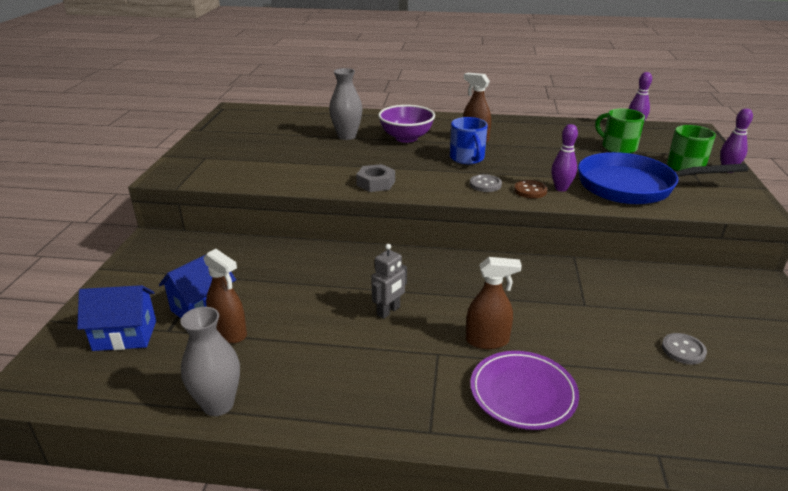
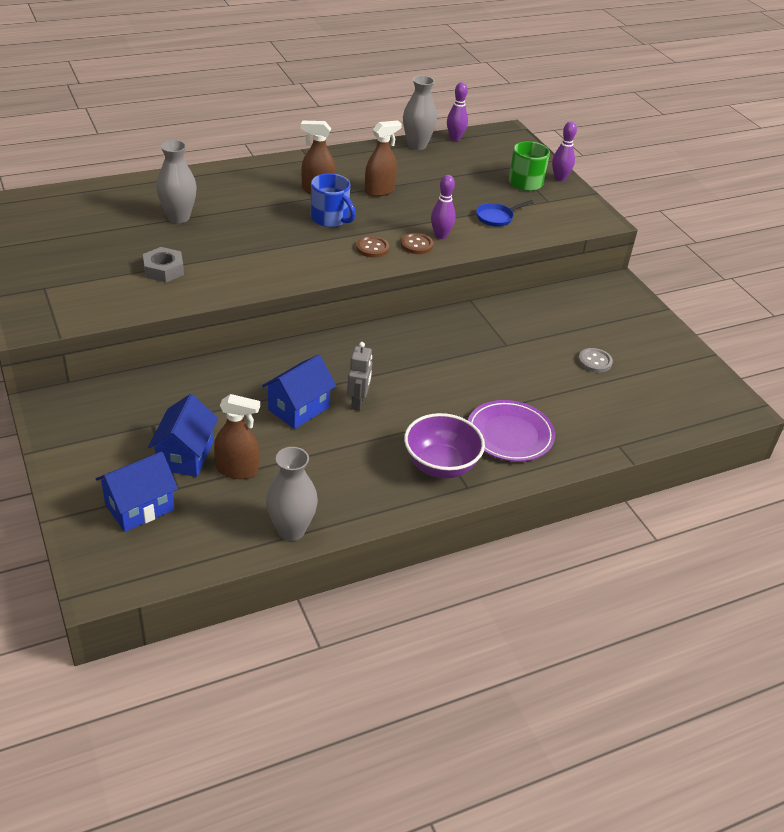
camera: 35 degrees left, 10 degrees up
grey nut [356,164,395,192] -> grey nut moved to [143,247,184,283]
purple bowl [378,105,435,143] -> purple bowl moved to [404,413,485,478]
brown spray bottle [466,257,522,349] -> brown spray bottle moved to [365,120,402,197]
grey button [470,174,502,192] -> brown button [356,236,389,258]
blue pan [578,152,748,204] -> blue pan [476,200,534,227], size x0.41
green mug [595,108,645,154] -> none
none -> blue house [262,355,336,429]
none -> grey vase [403,75,437,150]

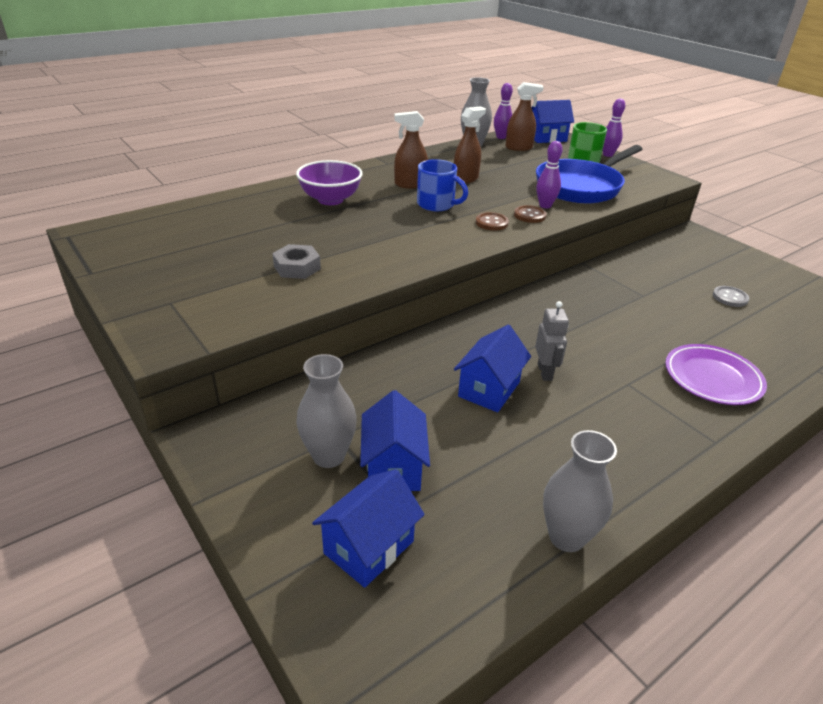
camera: 10 degrees left, 5 degrees down
grey vase [156,140,197,223] -> grey vase moved to [296,354,357,468]
brown spray bottle [214,394,260,479] -> brown spray bottle moved to [505,82,544,151]
purple bowl [404,413,485,478] -> purple bowl moved to [296,160,363,205]
blue pan [476,200,534,227] -> blue pan [536,145,642,203], size x2.42
none -> blue house [531,100,574,143]

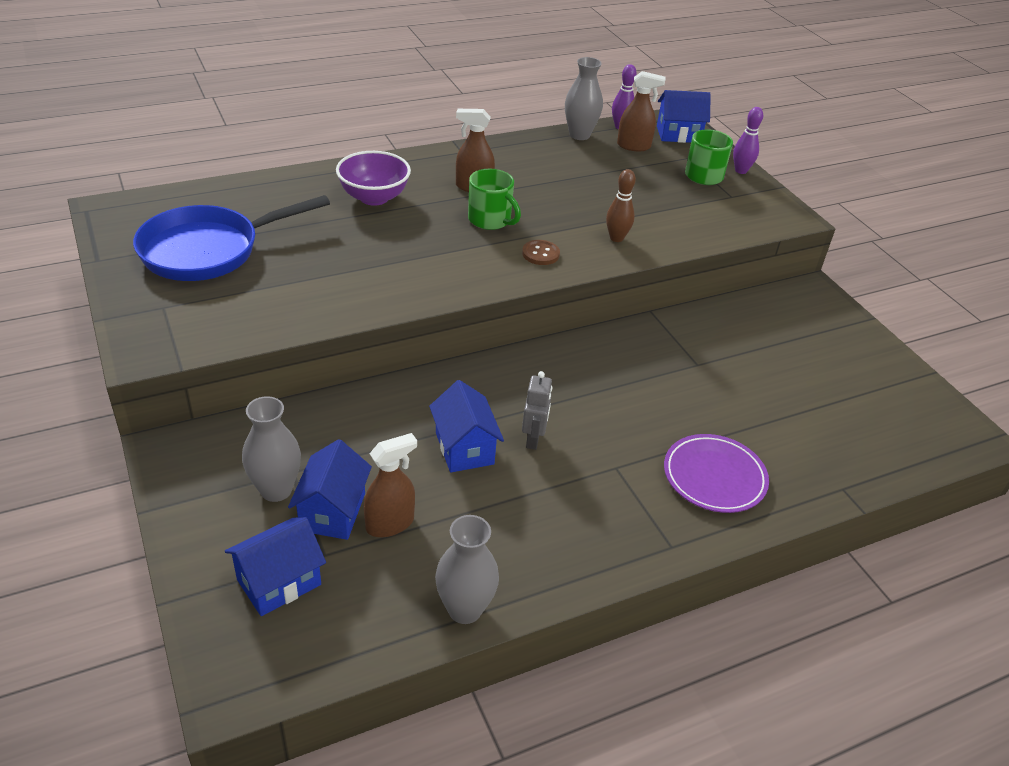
camera: 10 degrees right, 5 degrees up
grey nut [272,244,321,279] -> none
blue mug [417,159,468,211] -> green mug [468,169,521,230]
brown spray bottle [454,107,486,184] -> brown spray bottle moved to [364,433,417,537]
blue house [454,325,531,412] -> blue house turned 60 degrees counterclockwise [429,380,504,473]
brown button [514,205,547,223] -> none
purple bowling pin [536,141,563,208] -> brown bowling pin [606,169,636,242]
blue pan [536,145,642,203] -> blue pan moved to [133,195,330,281]
grey button [713,286,749,307] -> none

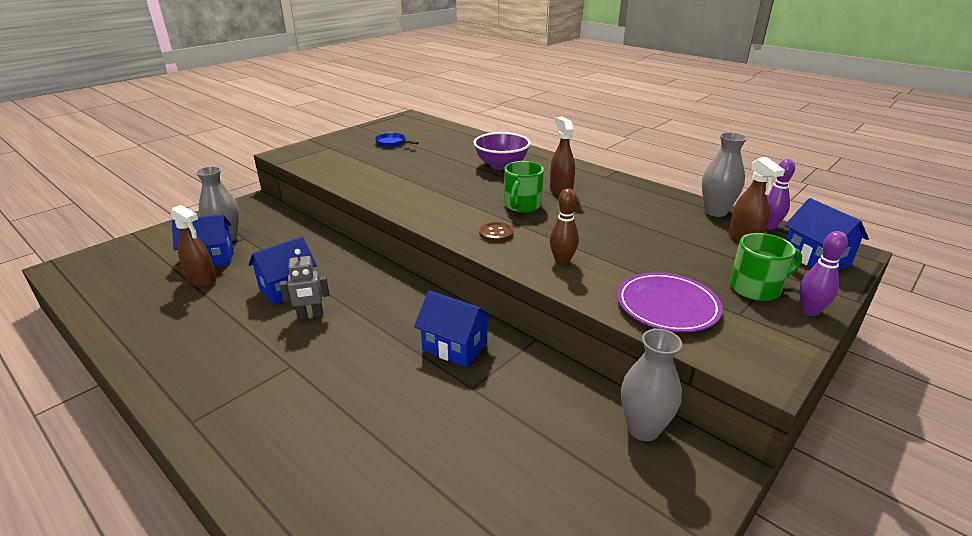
camera: 70 degrees right, 10 degrees down
blue pan [133,195,330,281] -> blue pan [375,133,419,147], size x0.41
blue house [225,517,326,616] -> blue house moved to [414,291,493,367]
grey vase [435,515,499,624] -> grey vase moved to [621,329,682,441]
purple plate [664,434,769,513] -> purple plate moved to [617,272,722,332]

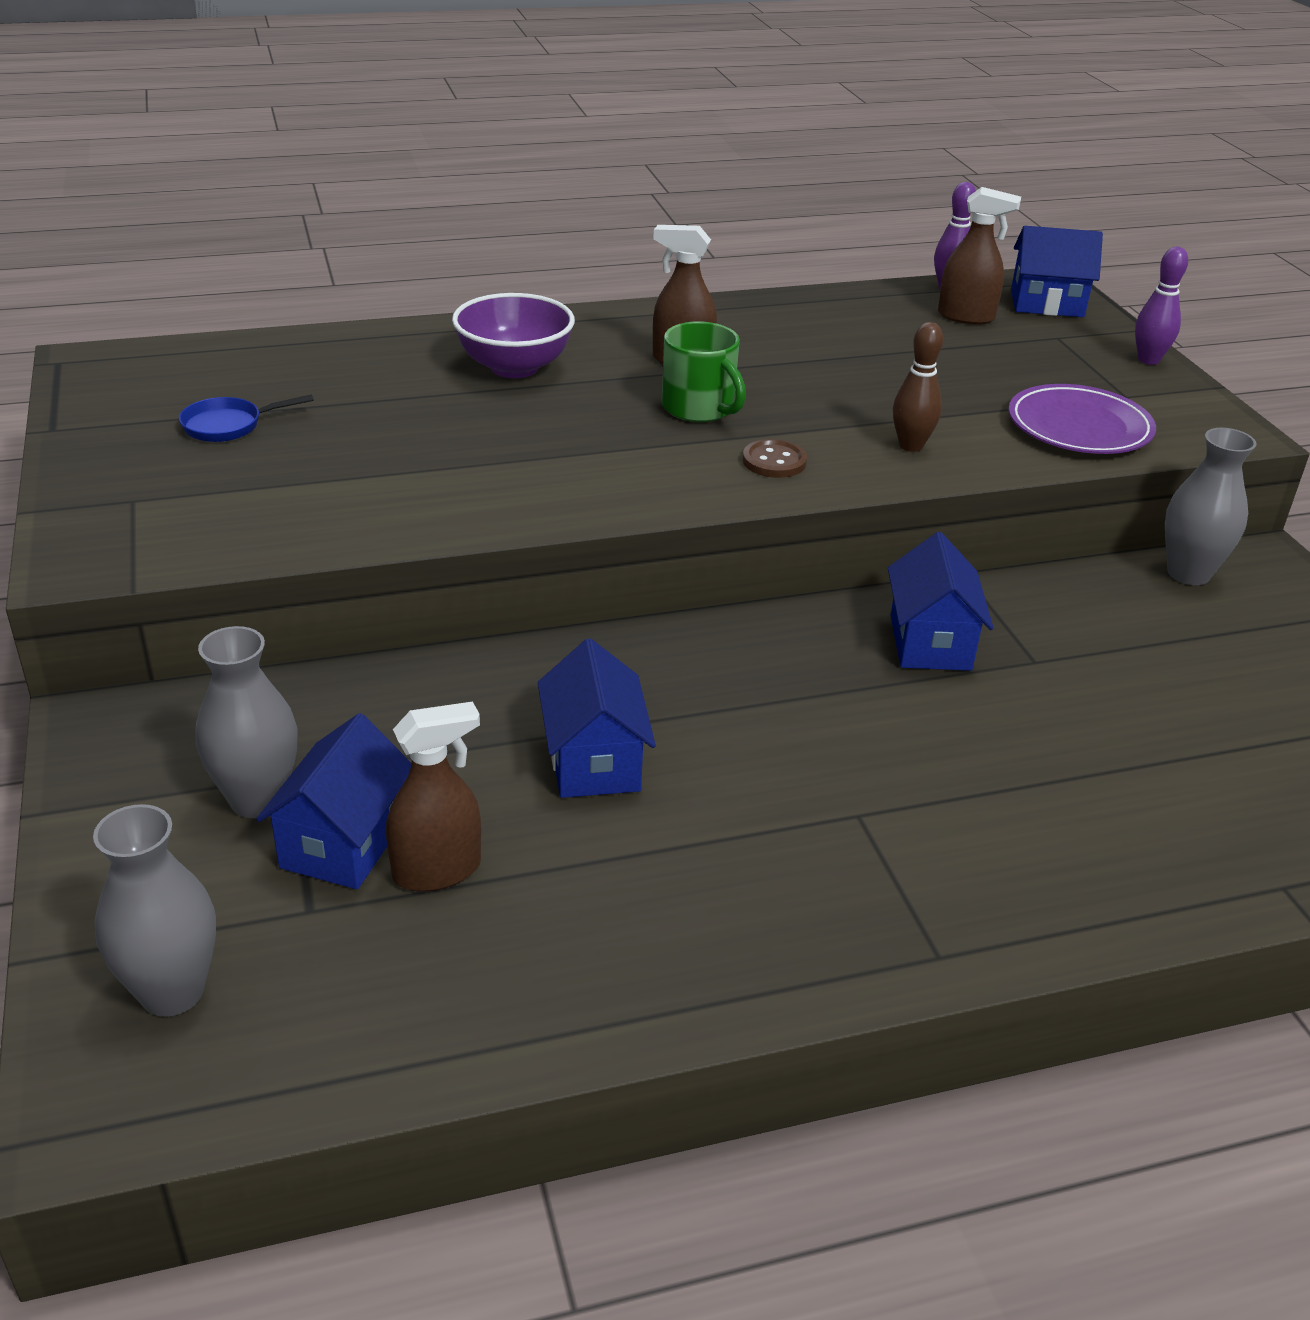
camera: 60 degrees left, 5 degrees up
grey robot [280,249,329,320] -> none
blue house [414,291,493,367] -> blue house turned 60 degrees counterclockwise [888,532,994,671]
grey vase [702,132,747,217] -> grey vase moved to [93,804,216,1017]
green mug [730,233,802,301] -> none

